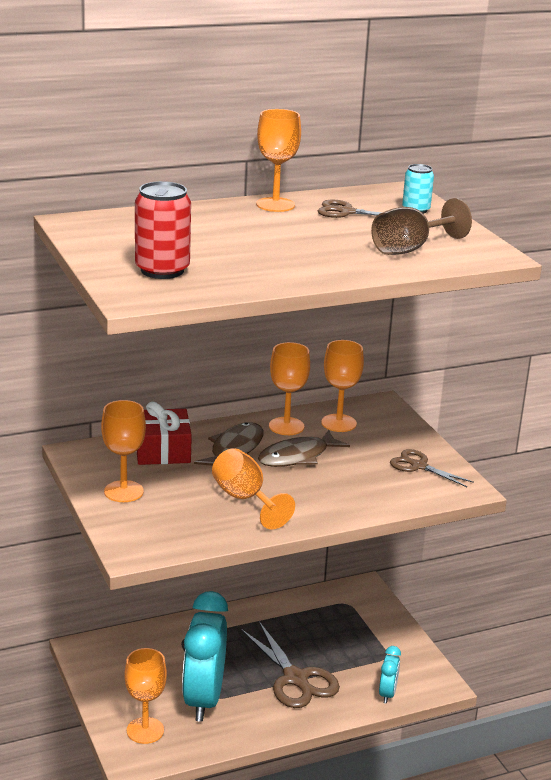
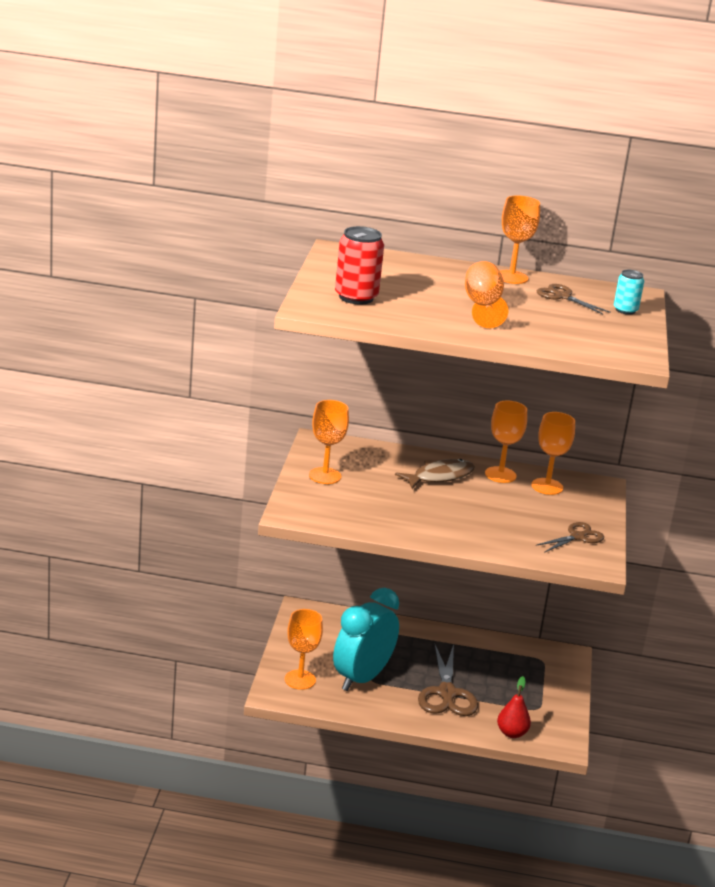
camera: 30 degrees right, 0 degrees up
red gift [136,401,192,465] -> none
orange goblet [212,448,295,530] -> orange goblet moved to [465,261,508,328]
brown fish [258,430,350,467] -> none
brown goblet [371,198,472,255] -> none
turquoise clock [379,646,401,704] -> red pear [497,676,531,738]
brown scissors [390,449,474,487] -> brown scissors turned 75 degrees clockwise [536,522,604,553]

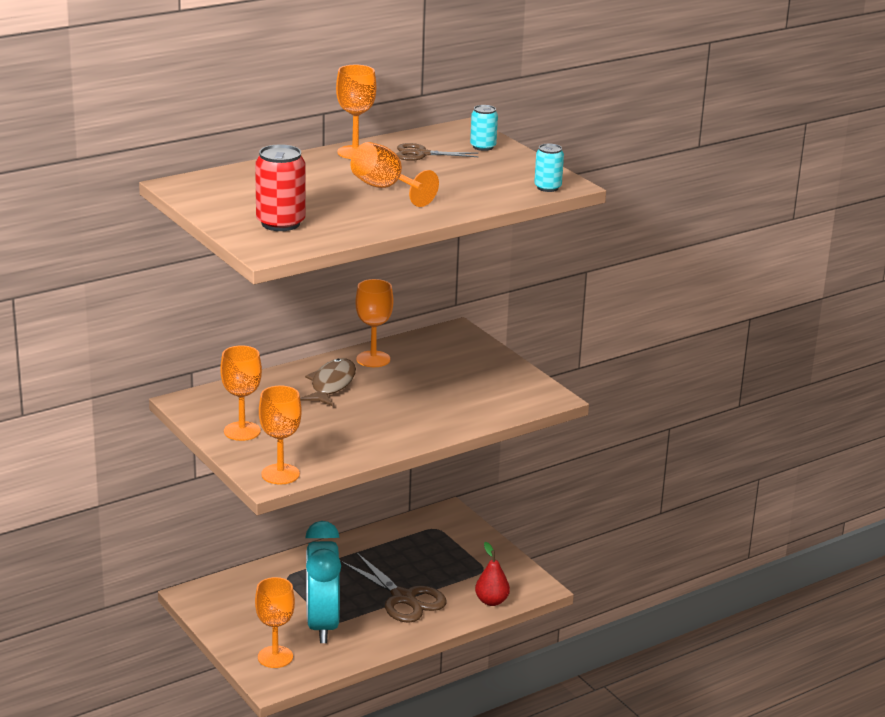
camera: 40 degrees left, 0 degrees up
orange goblet [531,412,575,495] -> orange goblet moved to [259,385,302,484]
brown scissors [536,522,604,553] -> none
none -> turquoise can [534,144,564,192]

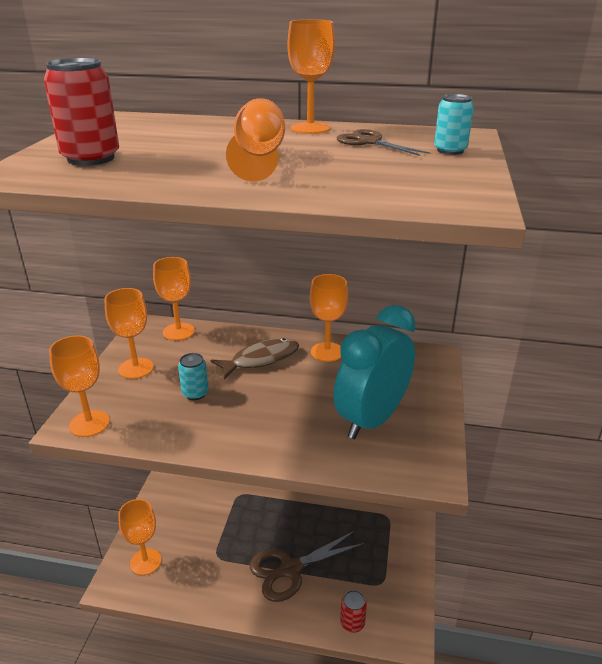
camera: 45 degrees right, 5 degrees up
turquoise clock [305,521,341,643] -> turquoise clock moved to [333,305,416,439]
brown scissors [341,553,447,623] -> brown scissors turned 60 degrees clockwise [250,531,365,602]
red pear [475,542,510,606] -> red can [340,590,367,633]
turquoise can [534,144,564,192] -> turquoise can moved to [178,353,209,400]
none -> orange goblet [153,257,195,341]

